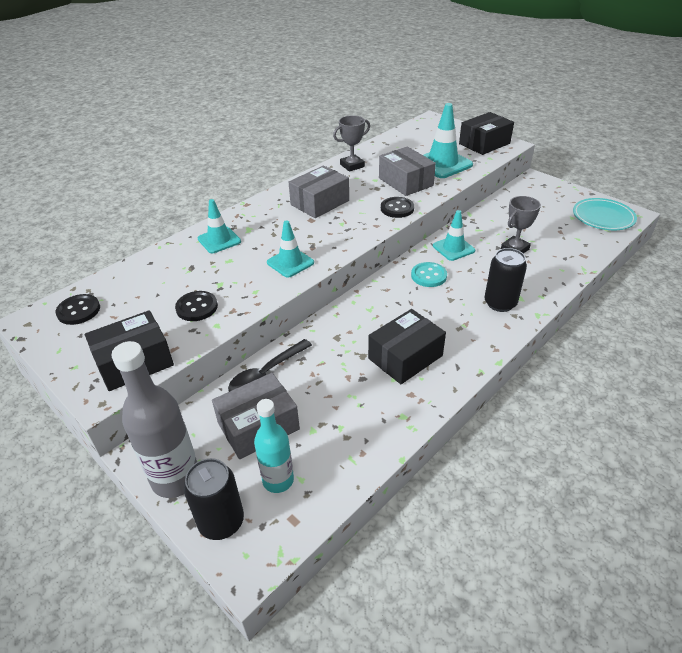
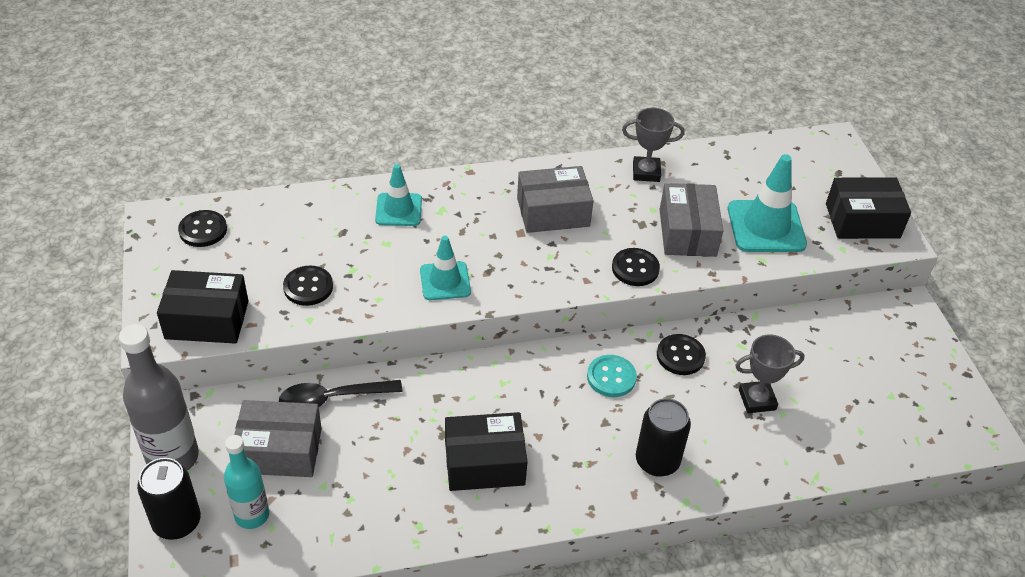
camera: 30 degrees right, 5 degrees up
turquoise traffic cone [433,210,475,261] -> black button [657,334,706,375]
turquoise plate [573,198,637,230] -> none

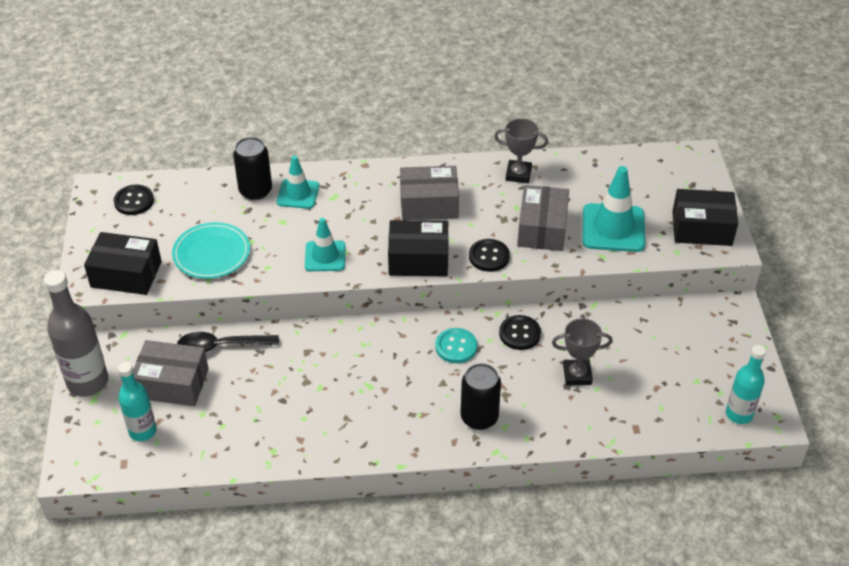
camera: 10 degrees right, 0 degrees up
black can [137,458,201,540] -> black can moved to [233,137,272,200]
black button [283,266,333,306] -> turquoise plate [172,222,250,279]
black box [445,412,528,491] -> black box moved to [388,220,449,276]
none -> turquoise bottle [726,345,766,424]

